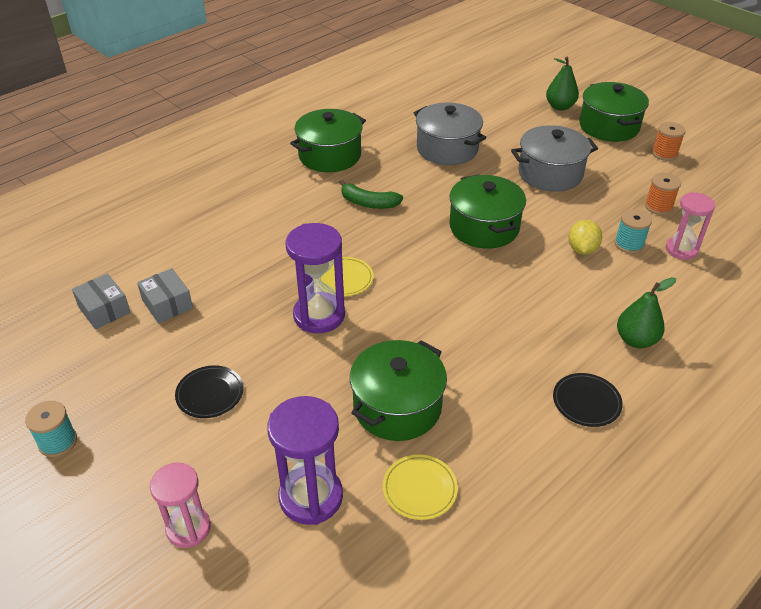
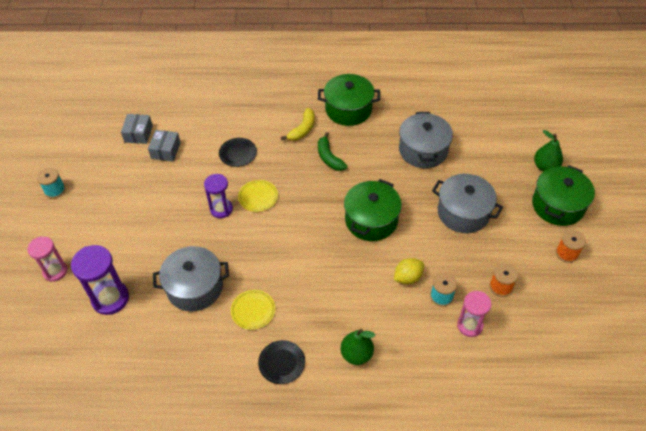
camera: 45 degrees right, 10 degrees up
black plate [175,365,243,418] -> black plate moved to [219,138,257,167]
purple hourglass [285,223,345,333] -> purple hourglass [204,174,233,218], size x0.67
green pot [350,340,447,441] -> grey pot [153,246,229,311]
yellow plate [383,455,458,520] -> yellow plate moved to [231,290,275,330]
none -> yellow banana [281,108,315,141]

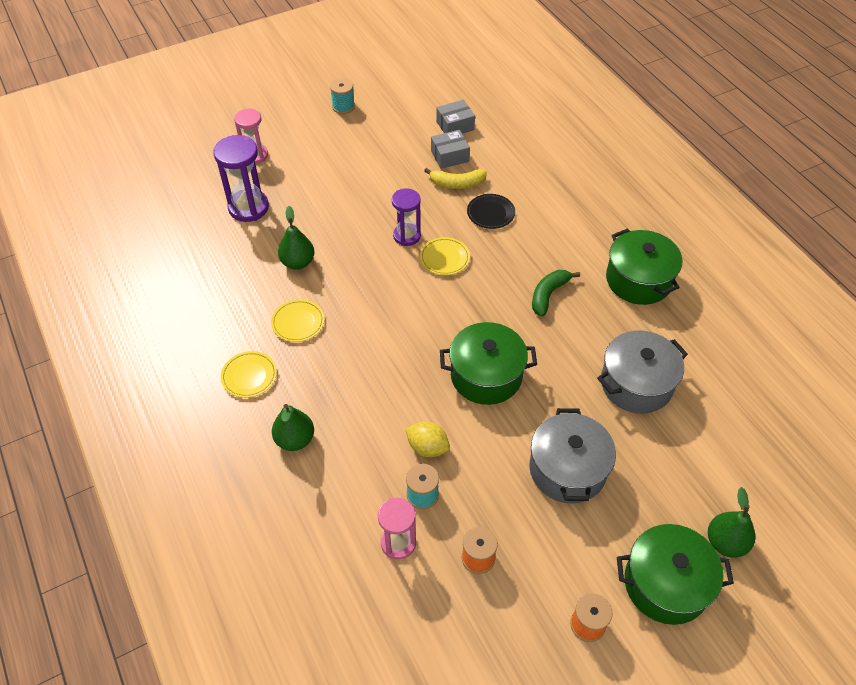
camera: 60 degrees right, 0 degrees up
grey pot [153,246,229,311] -> green pear [278,206,315,270]
black plate [258,340,305,384] -> yellow plate [221,351,277,398]
yellow banana [281,108,315,141] -> yellow banana moved to [424,168,487,189]

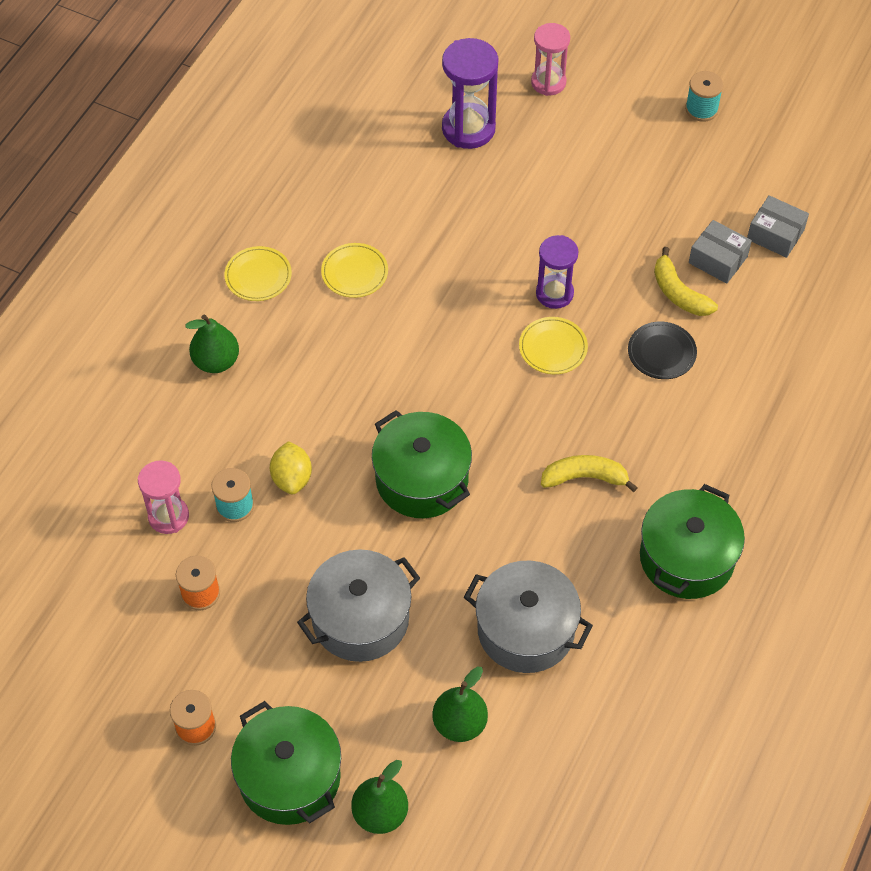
camera: 55 degrees right, 5 degrees up
green pear [278,206,315,270] -> green pear moved to [432,667,488,742]
green banana [532,270,580,317] -> yellow banana [541,455,638,492]

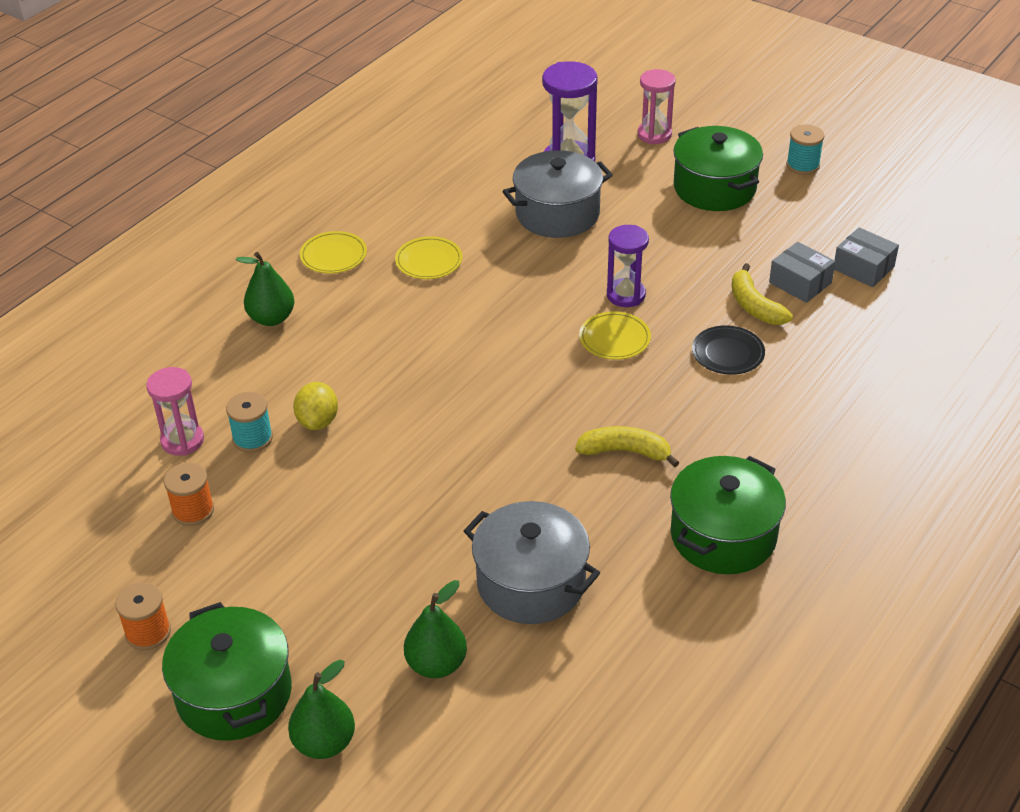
camera: 10 degrees right, 15 degrees down
grey pot [297,549,420,662] -> grey pot moved to [502,150,613,238]
green pot [372,410,472,518] -> green pot moved to [673,126,763,211]

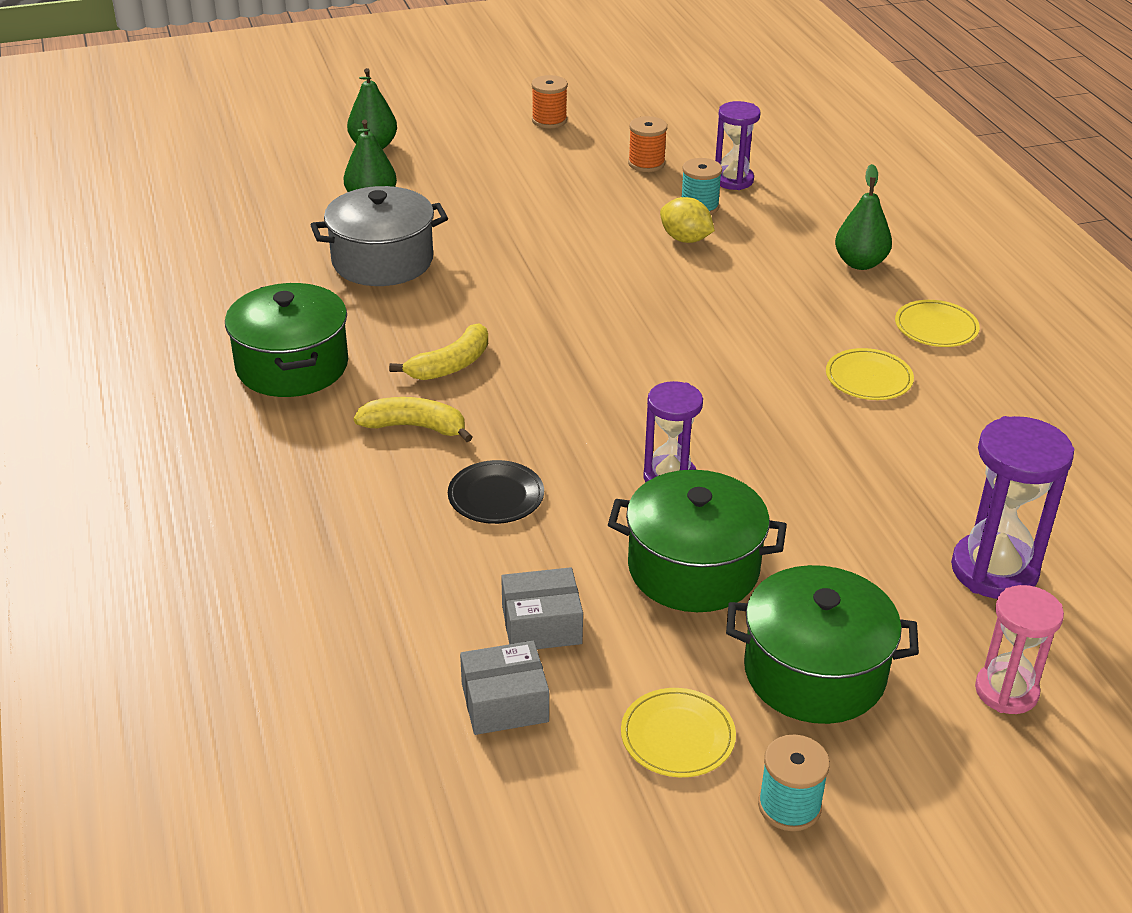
camera: 125 degrees right, 5 degrees down
pink hourglass [146,367,204,456] -> purple hourglass [715,101,761,190]
green pot [162,602,292,741] -> green pot moved to [608,470,787,612]
grey pot [502,150,613,238] -> none
yellow plate [579,311,651,360] -> yellow plate moved to [621,688,736,777]
yellow banana [732,263,793,325] -> yellow banana moved to [354,397,472,442]

